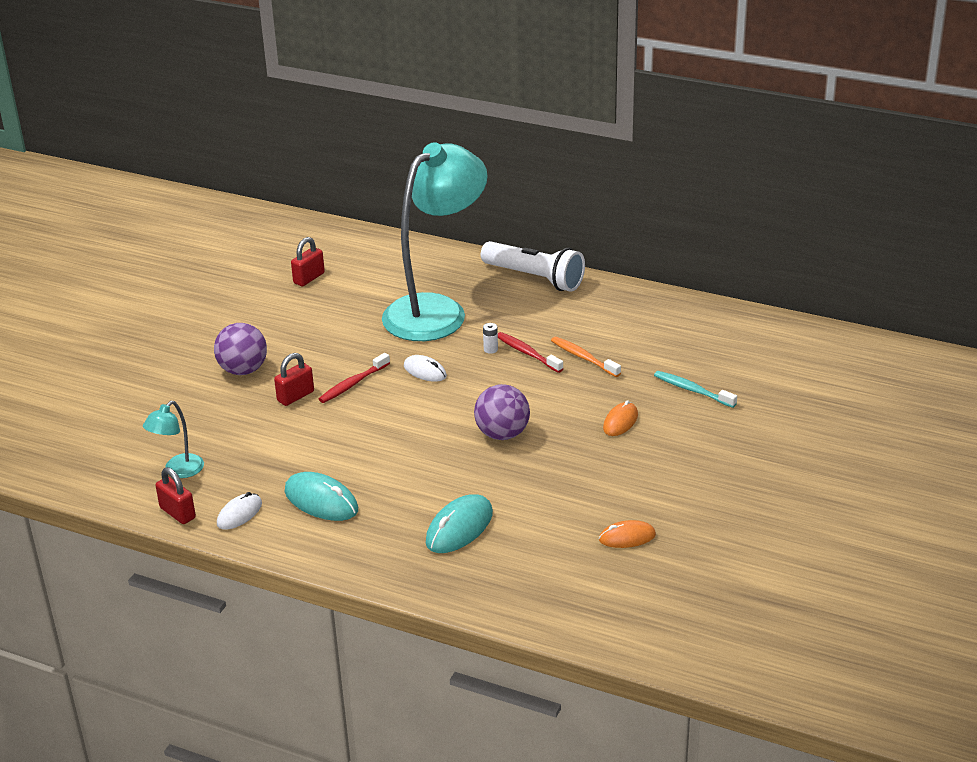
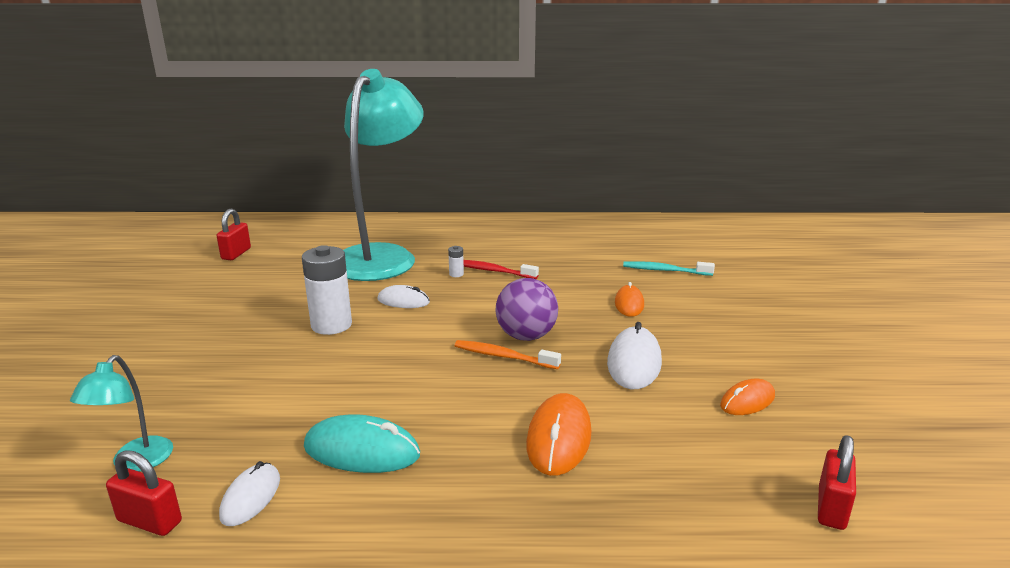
camera: 25 degrees left, 10 degrees down
purple ball [214,323,267,375] -> none
red padlock [274,353,314,406] -> red padlock moved to [818,435,856,530]
red toothbrush [319,353,390,403] -> white battery [302,245,352,335]
turquoise mouse [426,494,493,553] -> orange mouse [526,393,591,476]
white flashlight [481,241,585,292] -> none
orange toothbrush [551,337,621,377] -> orange toothbrush moved to [455,340,561,369]
none -> white mouse [607,322,662,389]

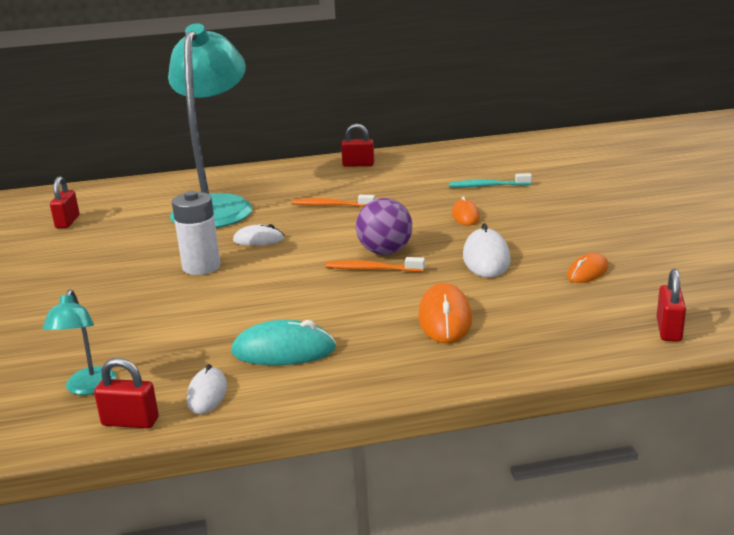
camera: 10 degrees left, 0 degrees up
white battery [448,246,464,277] -> none
red toothbrush [463,260,539,279] -> orange toothbrush [292,195,375,207]
none -> red padlock [341,124,374,167]

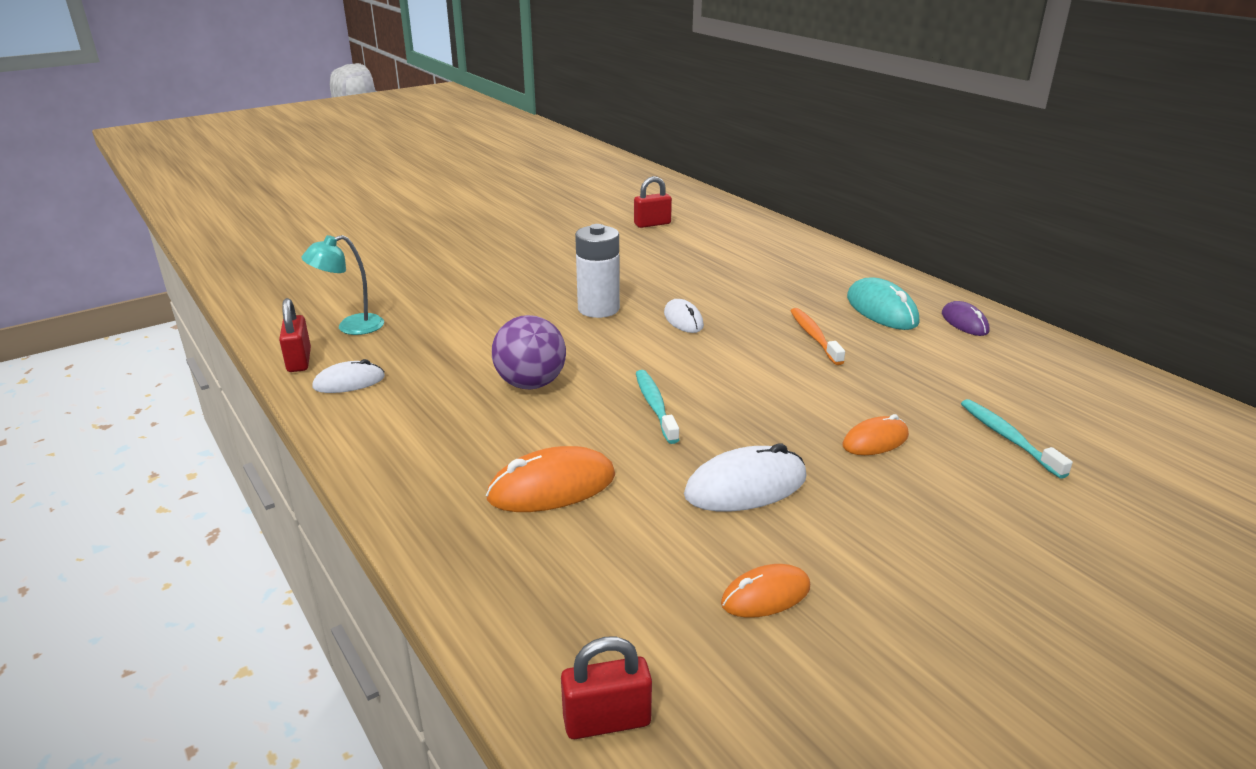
camera: 65 degrees right, 5 degrees up
turquoise lamp [168,23,253,228] -> none
turquoise mouse [231,320,336,365] -> turquoise mouse moved to [847,278,919,330]
orange toothbrush [325,257,425,272] -> turquoise toothbrush [636,370,679,444]
red padlock [341,124,374,167] -> purple mouse [942,301,990,336]
purple ball [356,198,412,255] -> purple ball moved to [492,315,566,390]
orange mouse [567,253,609,283] -> orange mouse turned 45 degrees counterclockwise [721,564,810,618]

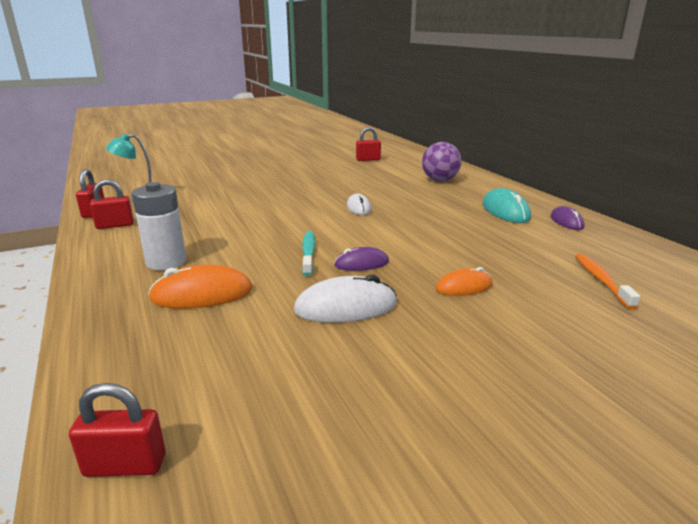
camera: 10 degrees right, 5 degrees down
white mouse [312,359,385,393] -> red padlock [90,179,134,229]
purple ball [492,315,566,390] -> purple ball moved to [422,142,461,181]
white battery [575,224,620,318] -> white battery moved to [132,182,186,270]
orange mouse [721,564,810,618] -> none
orange toothbrush [791,308,845,365] -> orange toothbrush moved to [575,254,641,309]
turquoise toothbrush [961,399,1073,479] -> none
none -> purple mouse [334,247,389,271]

